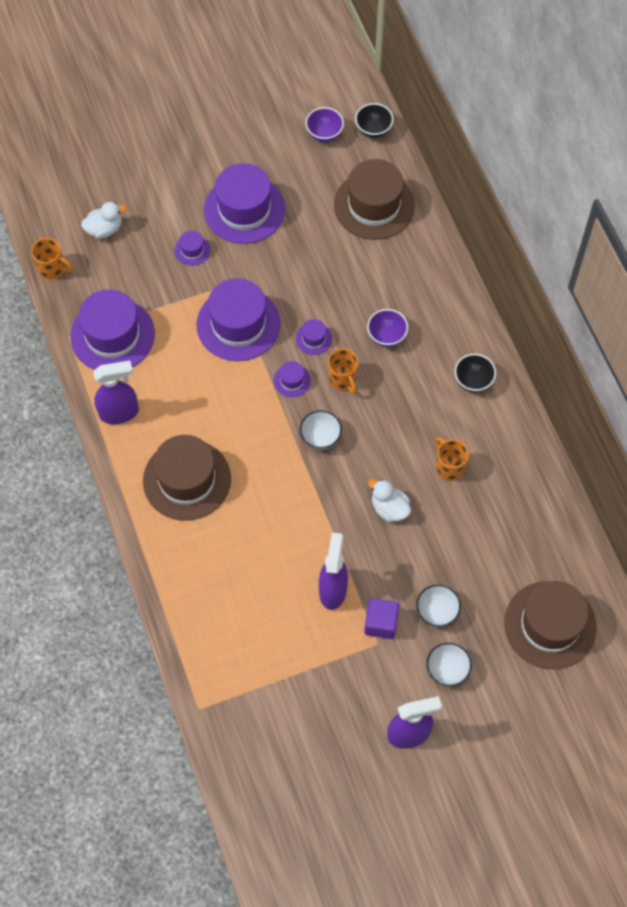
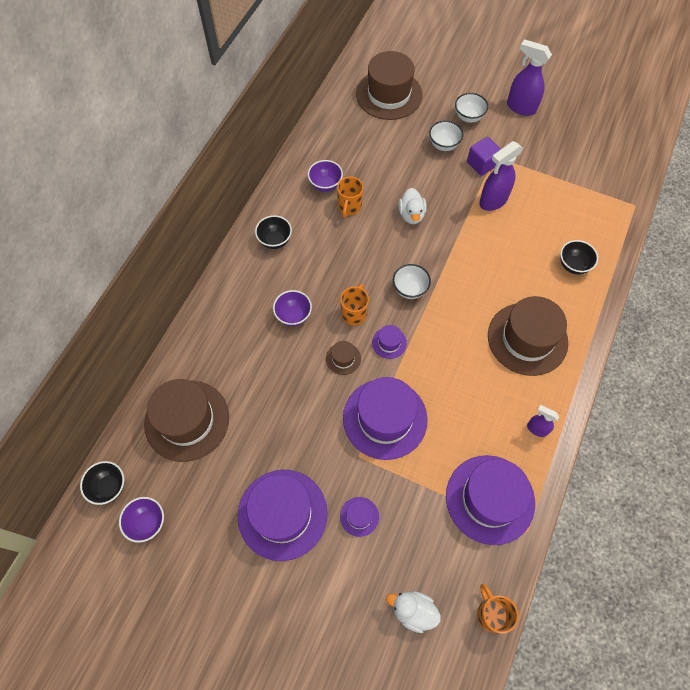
camera: 135 degrees left, 0 degrees up
purple spray bottle [93,360,139,424] -> purple spray bottle [527,405,559,437], size x0.56
purple hat [296,319,332,355] -> brown hat [326,341,361,375]
none -> purple bowl [308,160,343,192]
none -> black bowl [560,240,598,274]

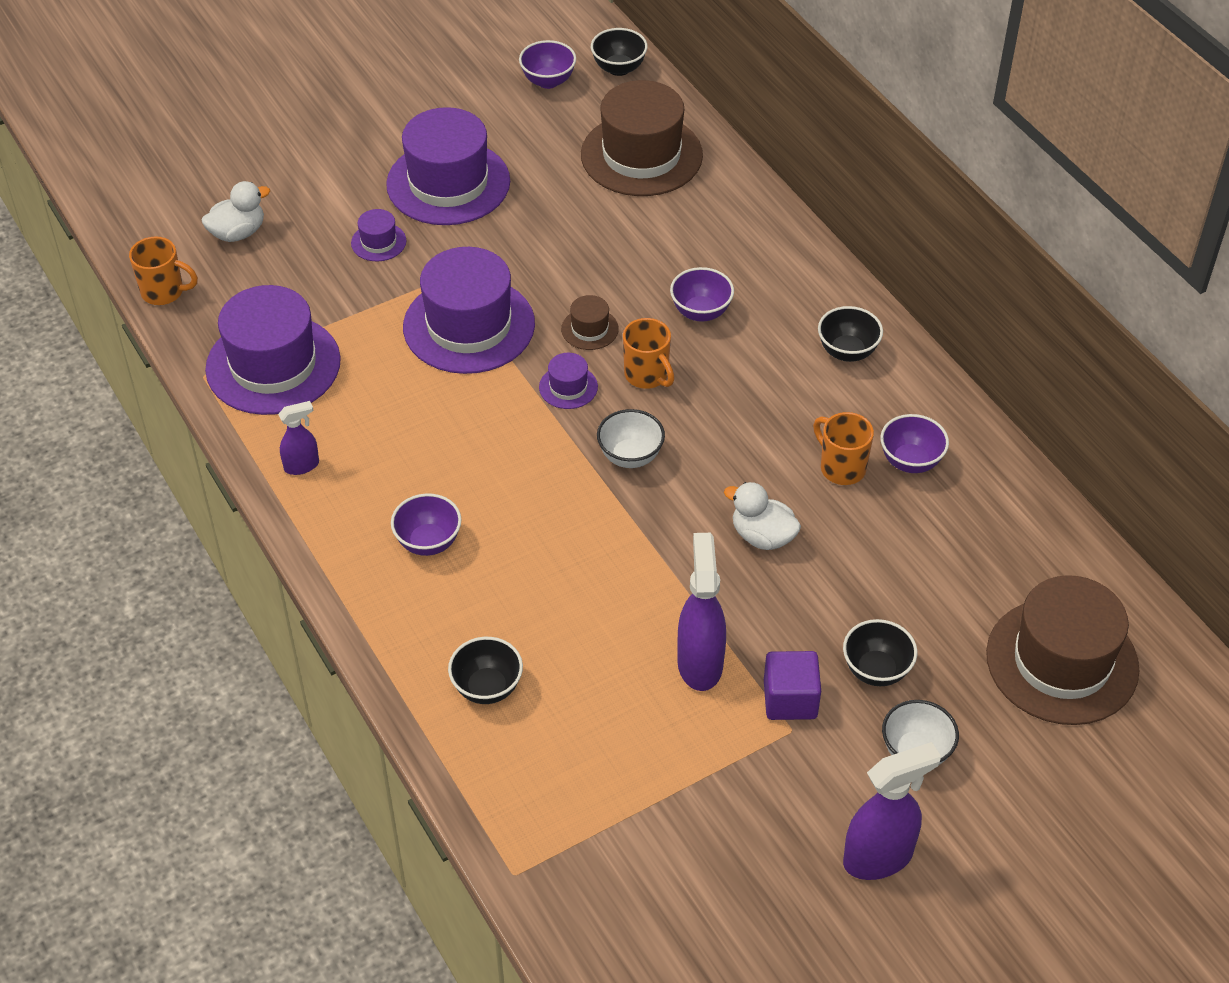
camera: 125 degrees right, 15 degrees down
white bowl [429,120,463,151] -> black bowl [843,619,918,686]
brown hat [488,296,568,376] -> purple bowl [391,493,462,556]

